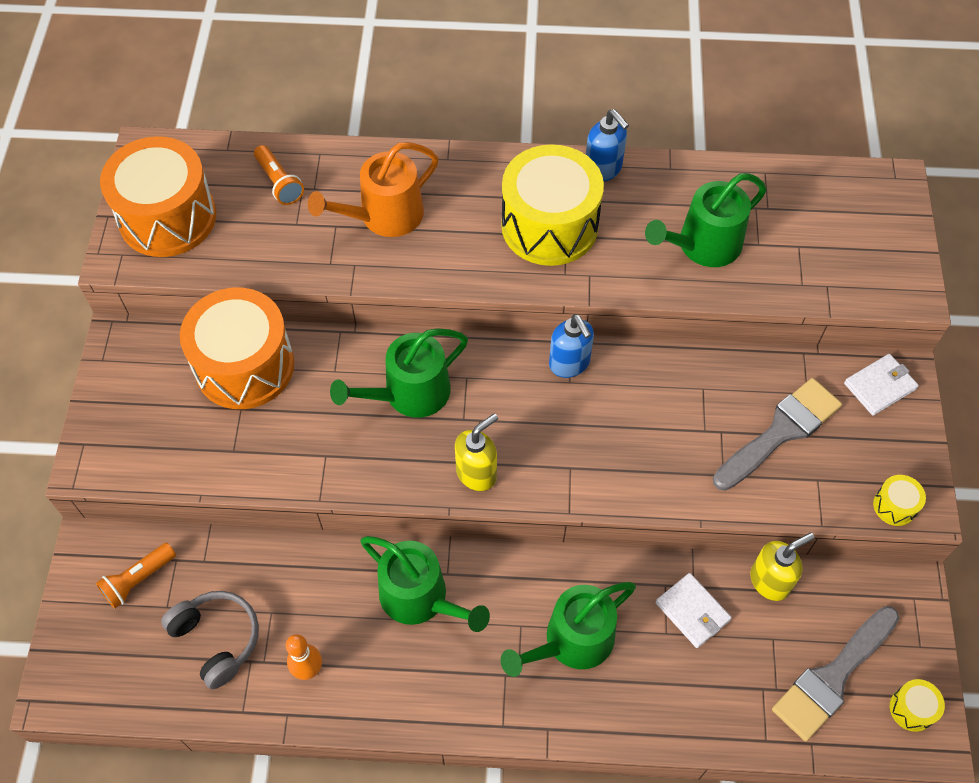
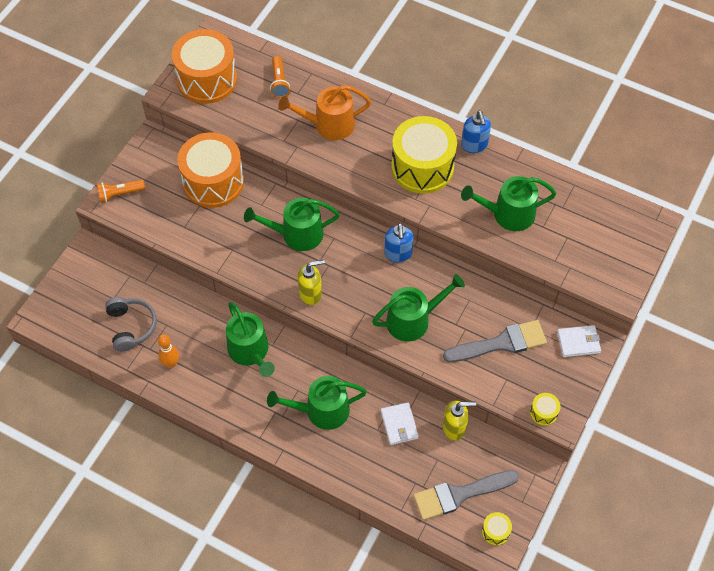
camera: 25 degrees right, 0 degrees up
orange flashlight [96,543,176,609] -> orange flashlight moved to [97,180,145,203]
none -> green watering can [372,274,465,342]

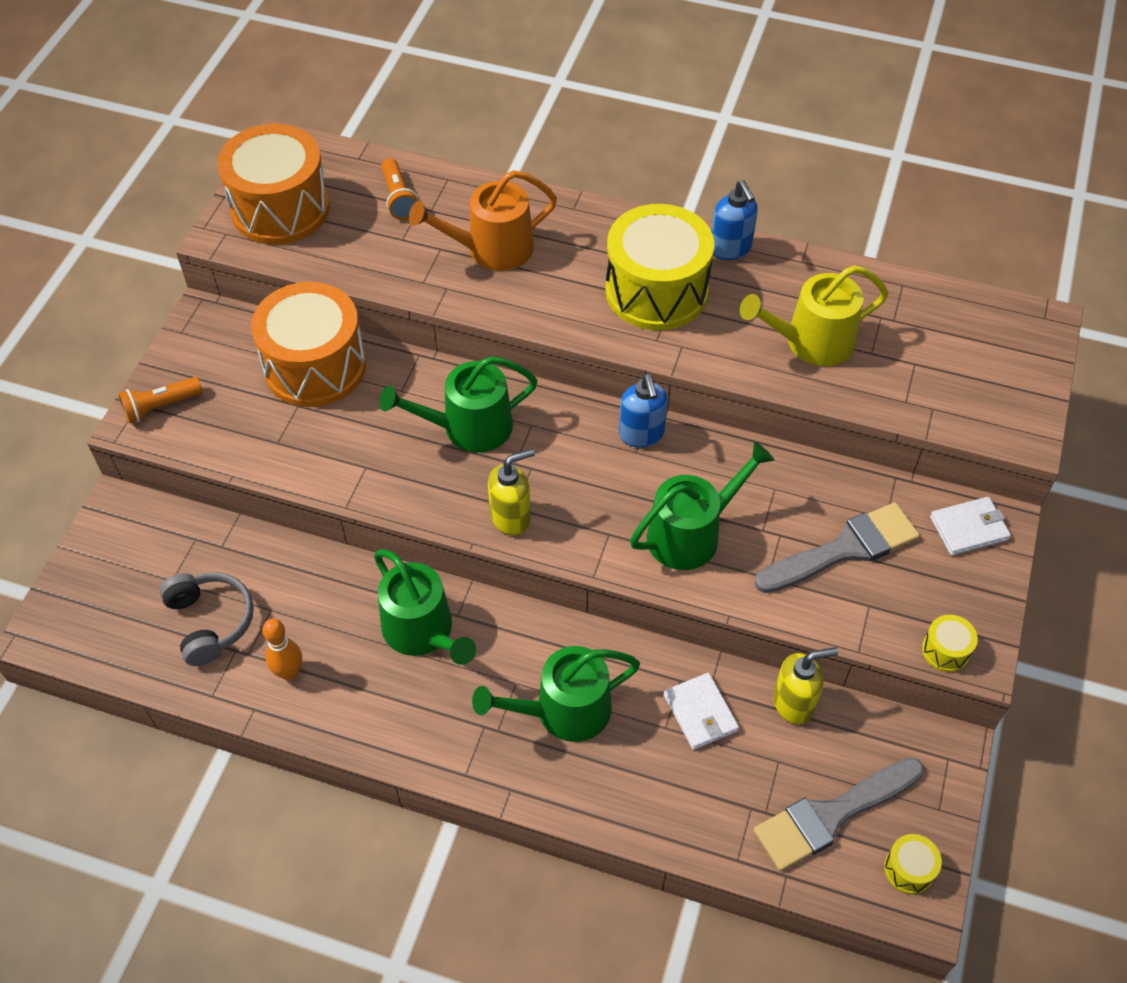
camera: 10 degrees left, 5 degrees down
green watering can [461,176,556,231] -> yellow watering can [740,265,888,366]

